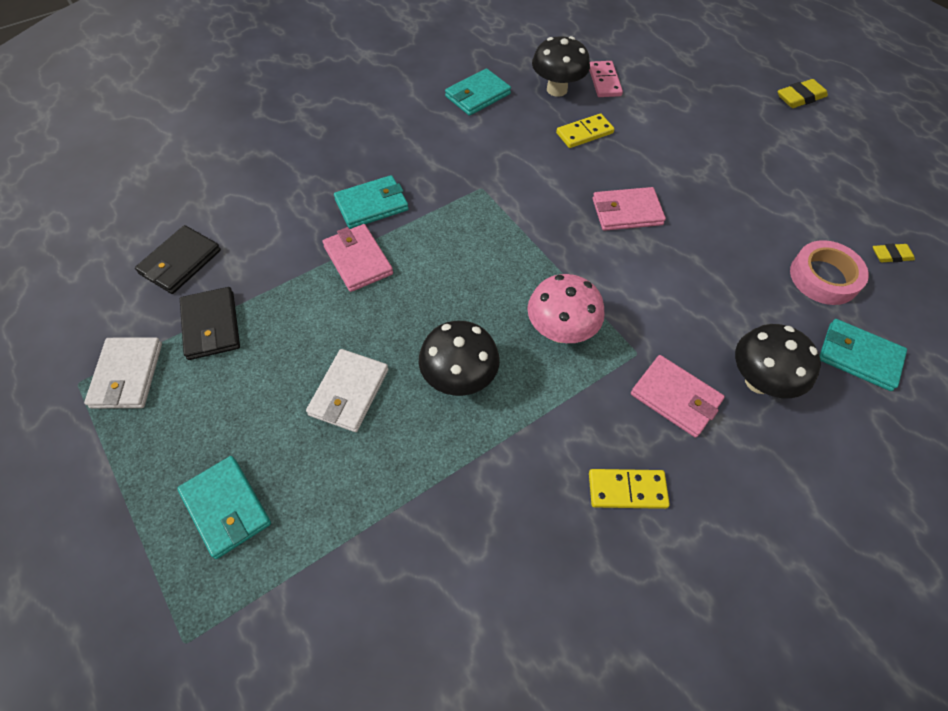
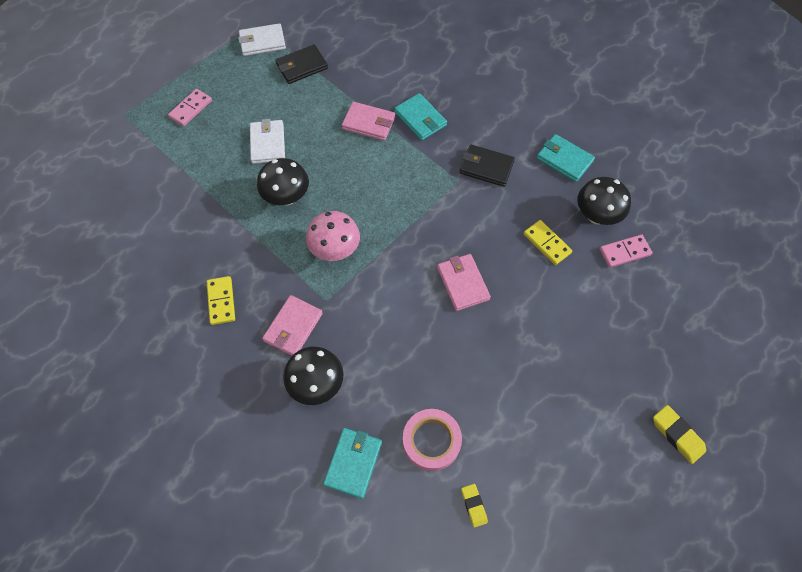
camera: 80 degrees right, 5 degrees up
black wallet [135,225,221,294] -> black wallet moved to [459,144,515,187]
turquoise wallet [177,456,271,559] -> pink domino [168,89,212,126]
white wallet [306,349,388,432] -> white wallet turned 75 degrees clockwise [250,119,285,164]
pink wallet [322,224,393,292] -> pink wallet turned 60 degrees clockwise [342,102,395,141]

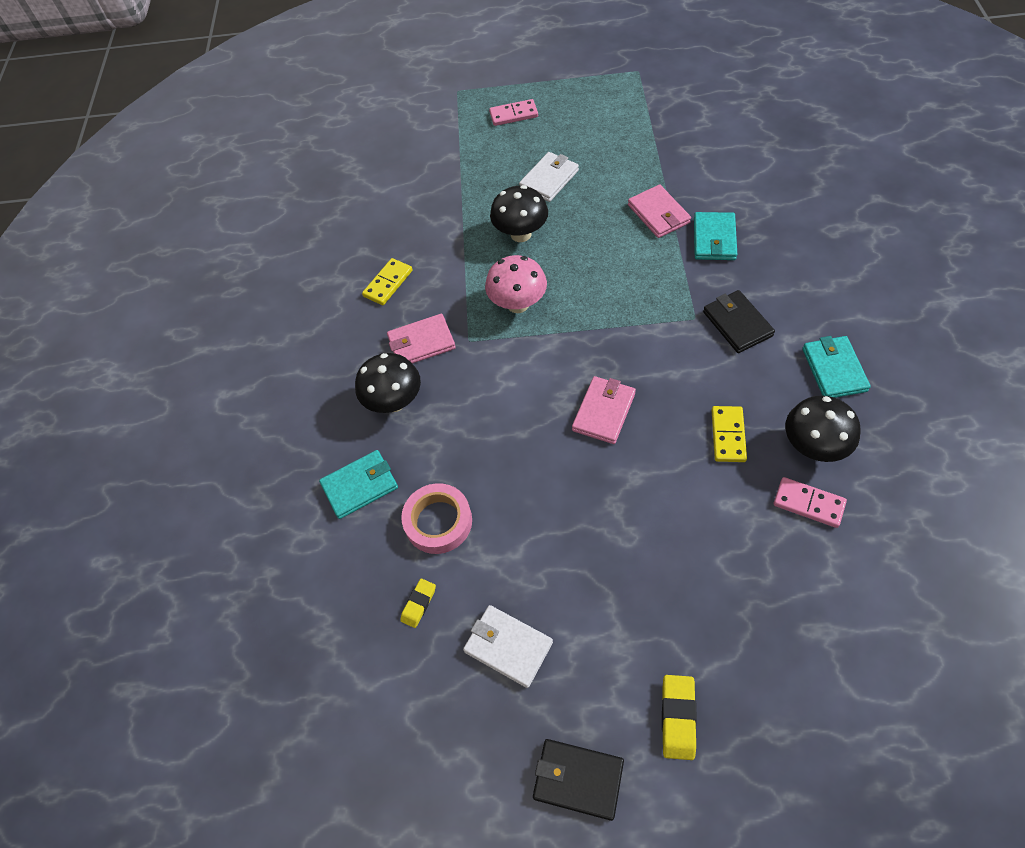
camera: 50 degrees right, 5 degrees down
white wallet [238,23,286,56] -> white wallet moved to [463,605,553,688]
black wallet [275,44,328,84] -> black wallet moved to [533,739,624,821]

